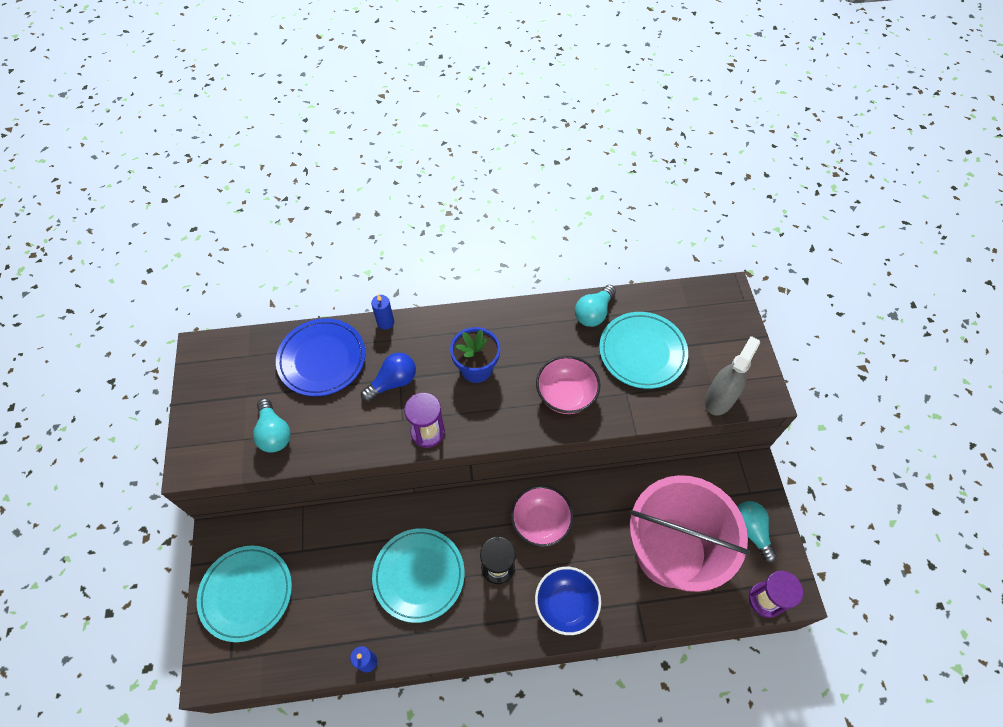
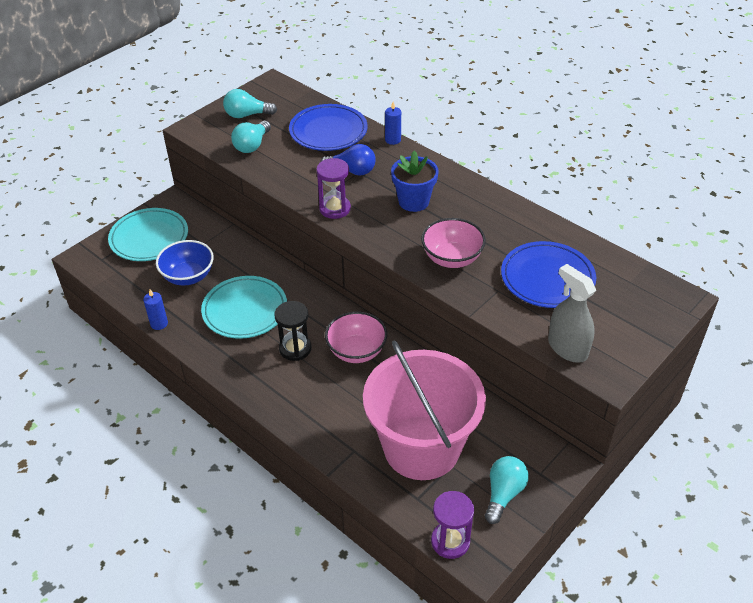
camera: 50 degrees right, 15 degrees down
blue bowl [535,567,601,635] -> blue bowl moved to [156,240,214,285]
turquoise light bulb [575,285,616,327] -> turquoise light bulb moved to [223,89,277,118]
turquoise plate [599,312,688,389] -> blue plate [501,241,596,308]
grey spray bottle [705,336,760,415] -> grey spray bottle turned 120 degrees counterclockwise [548,264,596,363]

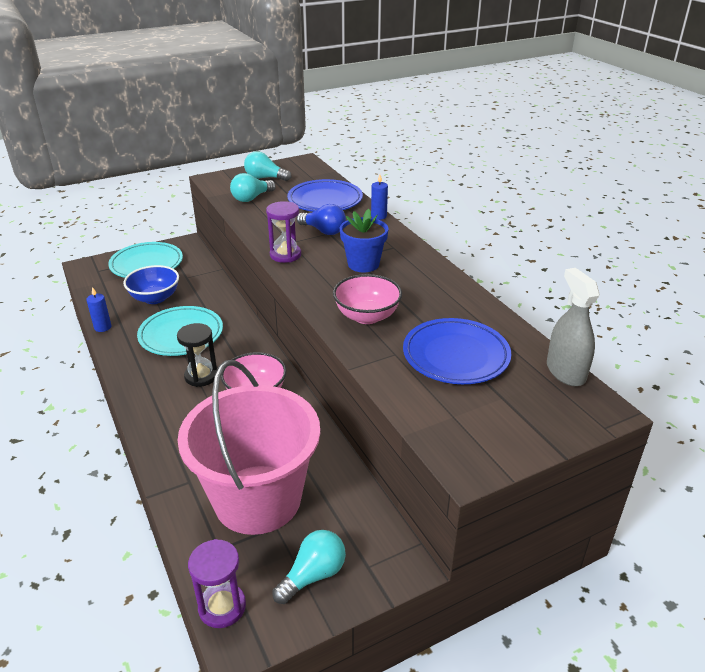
camera: 20 degrees right, 10 degrees down
grey spray bottle [548,264,596,363] -> grey spray bottle moved to [547,268,600,386]

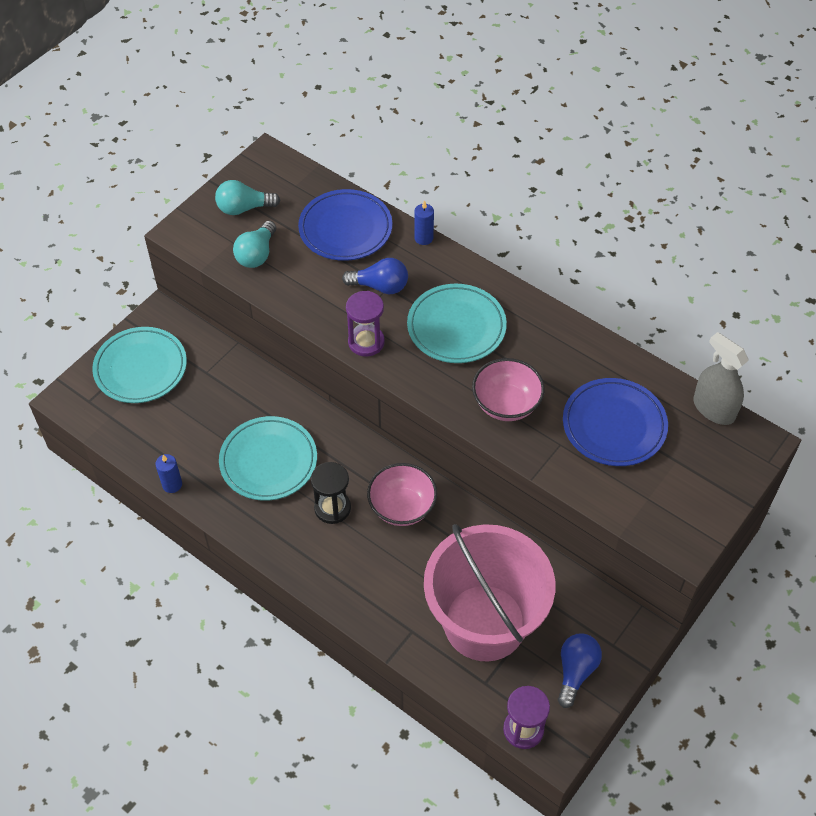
camera: 25 degrees left, 20 degrees up
blue bowl [123,265,179,304] -> none
turquoise light bulb [272,530,346,604] -> blue light bulb [558,634,602,708]
blue flower pot [340,209,389,273] -> turquoise plate [407,284,507,363]

